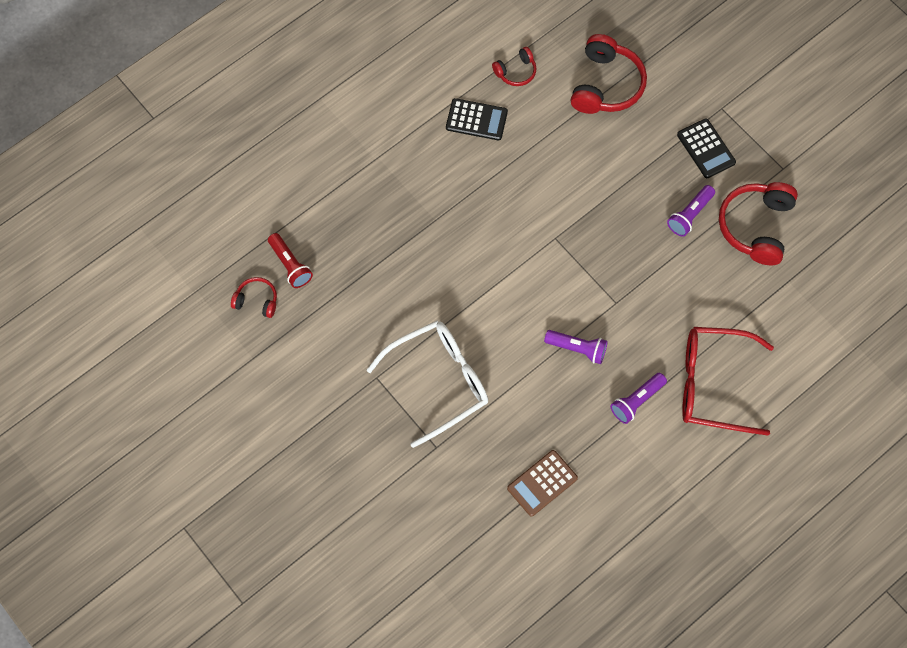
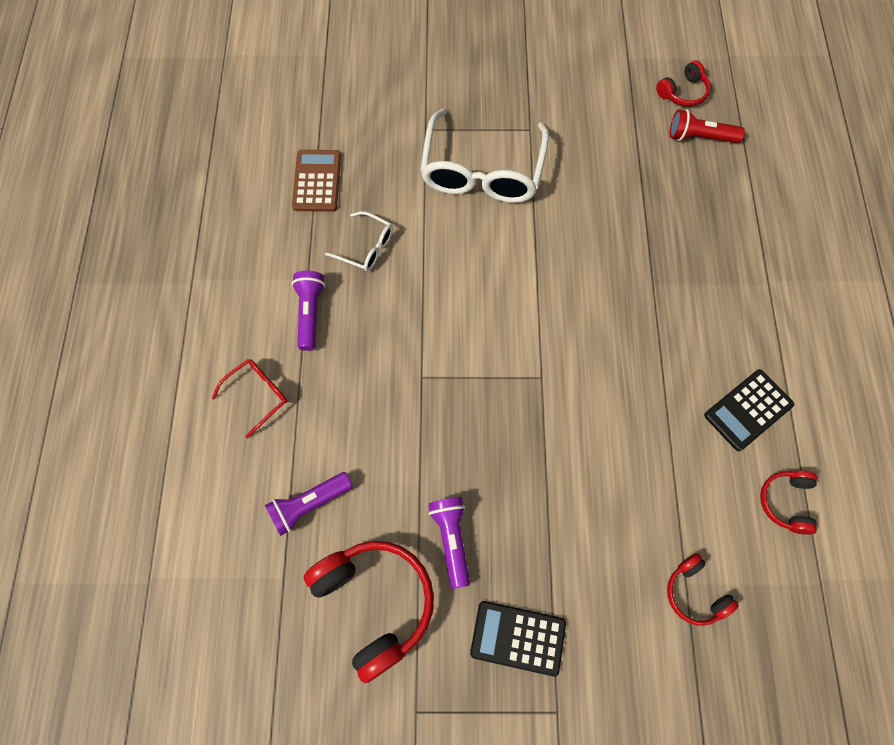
camera: 130 degrees right, 0 degrees up
purple flashlight [544,330,608,364] -> purple flashlight moved to [265,472,353,536]
red headphones [571,34,647,114] -> red headphones [667,553,739,626], size x0.53
red glasses [682,327,774,435] -> red glasses [212,359,288,439], size x0.48
none -> white glasses [325,211,393,271]

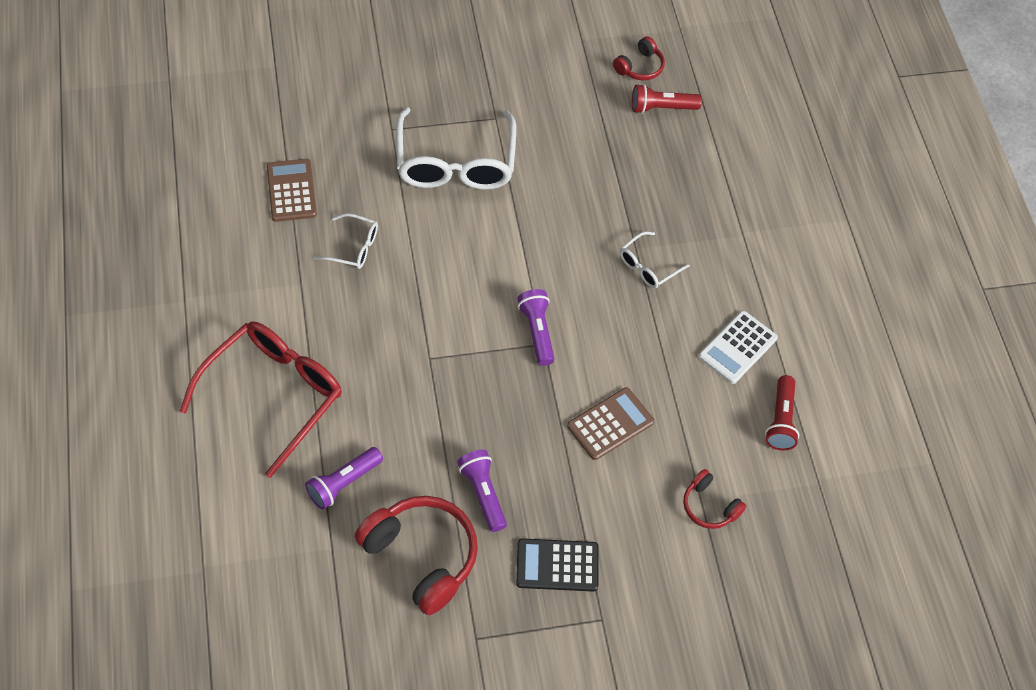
camera: 15 degrees left, 10 degrees down
red glasses [212,359,288,439] -> red glasses [179,321,342,478], size x2.10
purple flashlight [292,271,325,351] -> purple flashlight moved to [517,289,554,366]
black calculator [704,369,794,451] -> white calculator [698,311,778,384]
red headphones [760,470,817,535] -> red flashlight [765,375,799,450]
none -> brown calculator [567,387,654,460]
none -> white glasses [620,231,690,289]

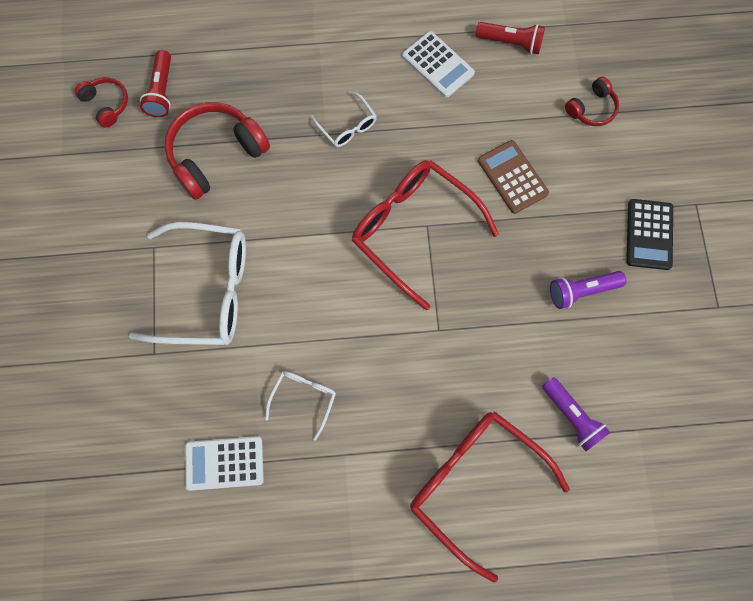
camera: 80 degrees left, 15 degrees up
brown calculator [267,159,317,222] -> white calculator [185,436,264,491]
red headphones [355,496,478,615] -> red headphones moved to [165,102,270,200]
purple flashlight [517,289,554,366] -> red glasses [352,160,499,310]

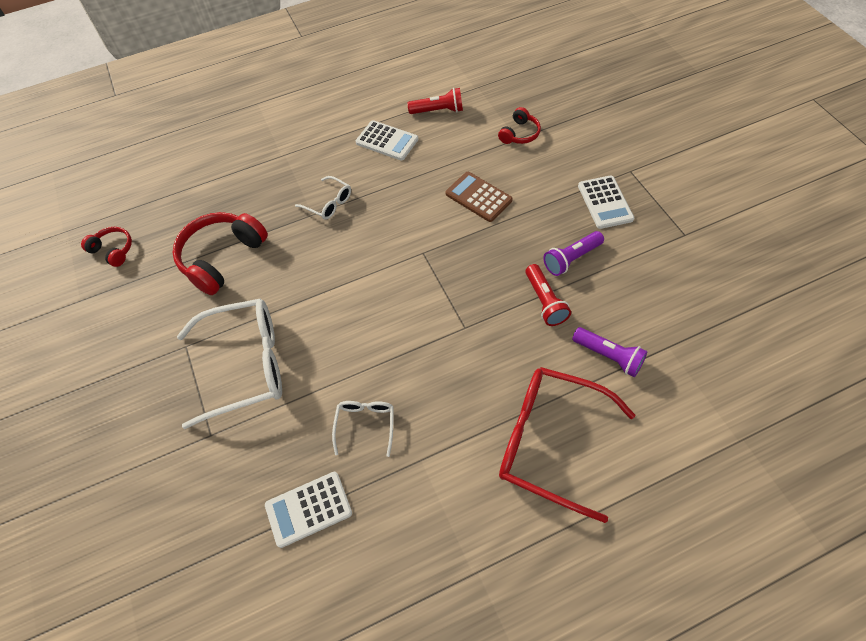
camera: 15 degrees left, 15 degrees down
red flashlight [140,50,171,117] -> red flashlight moved to [526,264,571,326]
red glasses [352,160,499,310] -> none
black calculator [626,199,673,270] -> white calculator [578,175,634,229]

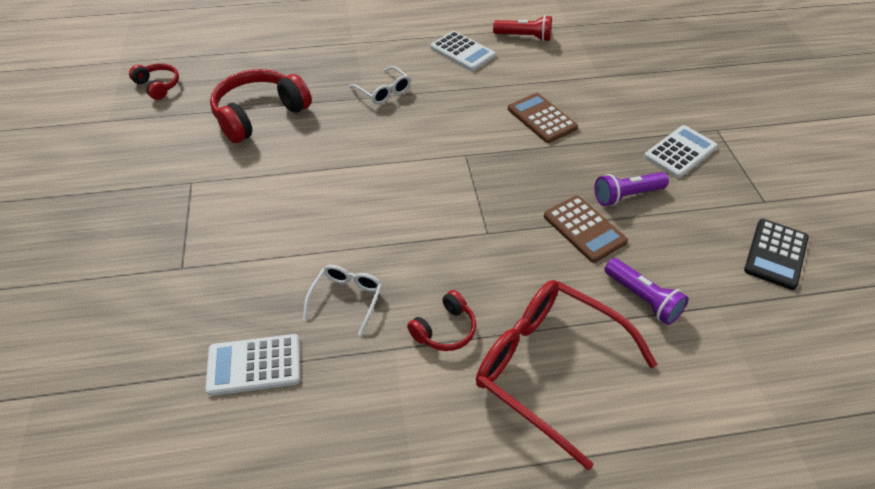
camera: 10 degrees right, 10 degrees down
white glasses [177,298,282,429] -> none
red headphones [498,107,541,144] -> red headphones moved to [407,290,476,351]
red flashlight [526,264,571,326] -> brown calculator [544,196,628,263]
white calculator [578,175,634,229] -> white calculator turned 135 degrees counterclockwise [644,125,718,178]
none -> black calculator [744,219,809,290]

